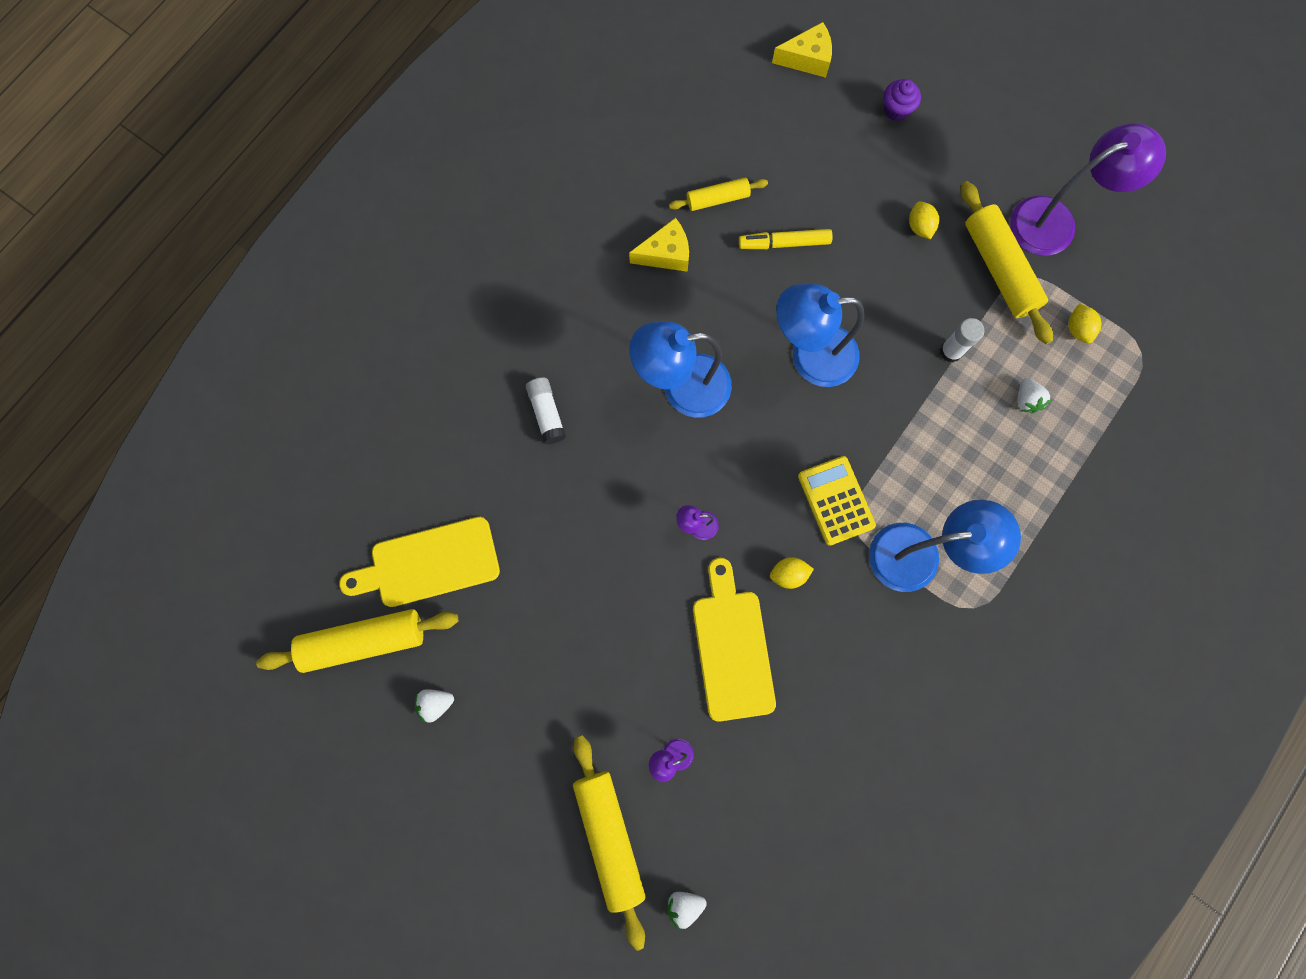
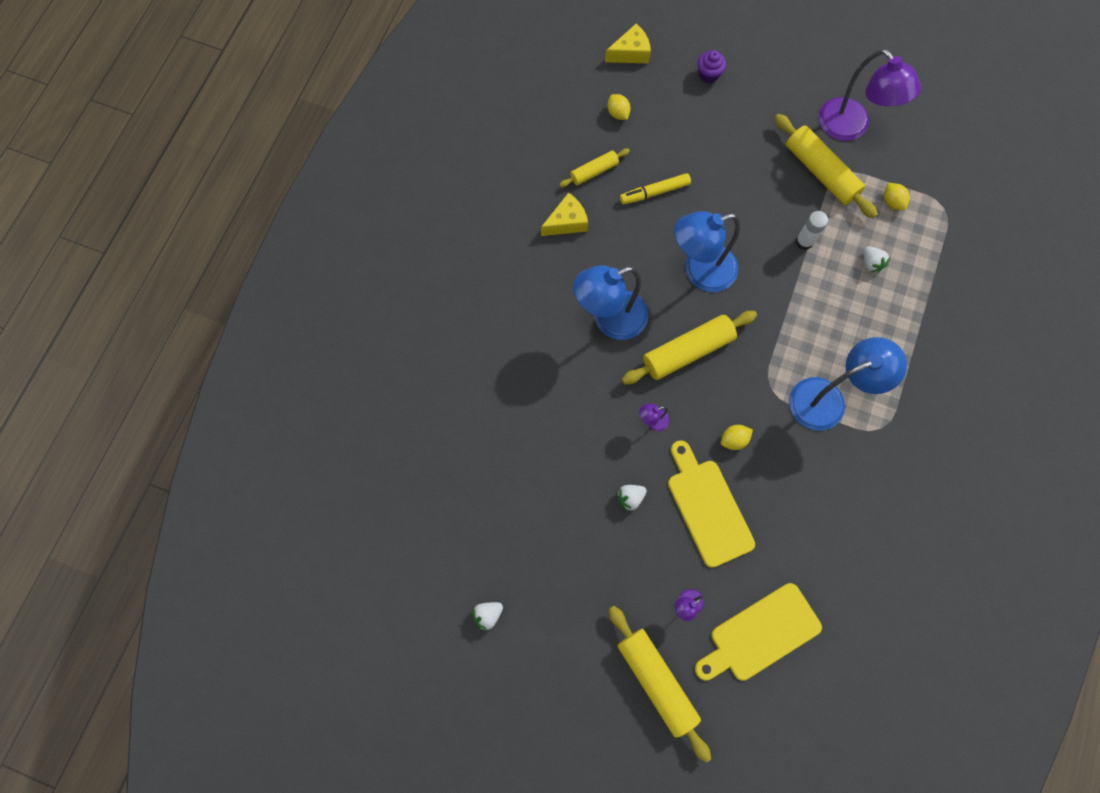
camera: 15 degrees left, 5 degrees down
yellow rolling pin [256,609,459,673] -> yellow rolling pin moved to [622,311,757,384]
yellow cutting board [339,517,500,607] -> yellow cutting board moved to [695,583,822,681]
white glue stick [526,378,566,444] -> none
white strawberry [667,892,707,930] -> white strawberry moved to [617,485,647,512]
yellow calculator [798,456,876,546] -> none
yellow lemon [909,201,939,239] -> yellow lemon moved to [608,94,631,120]
purple lamp [1010,123,1166,256] -> purple lamp turned 90 degrees clockwise [819,49,921,141]

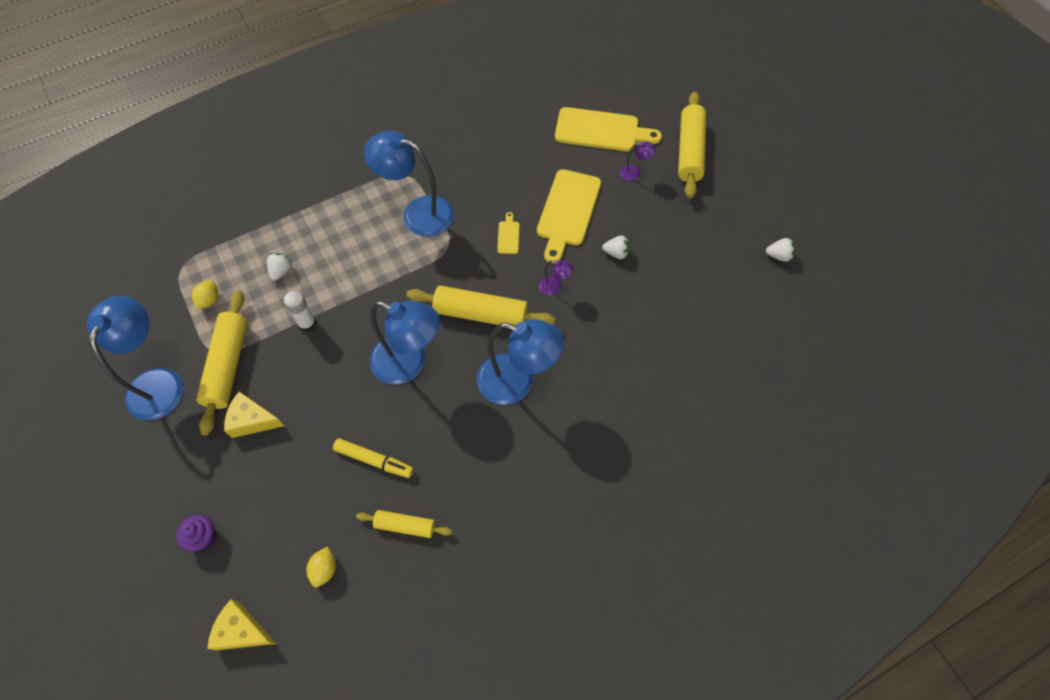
camera: 140 degrees left, 10 degrees down
yellow cheese [541,193,588,236] -> yellow cheese moved to [224,392,284,438]
yellow lemon [721,425,753,450] -> yellow cutting board [497,212,519,254]
purple lamp [819,49,921,141] -> blue lamp [87,296,183,420]

